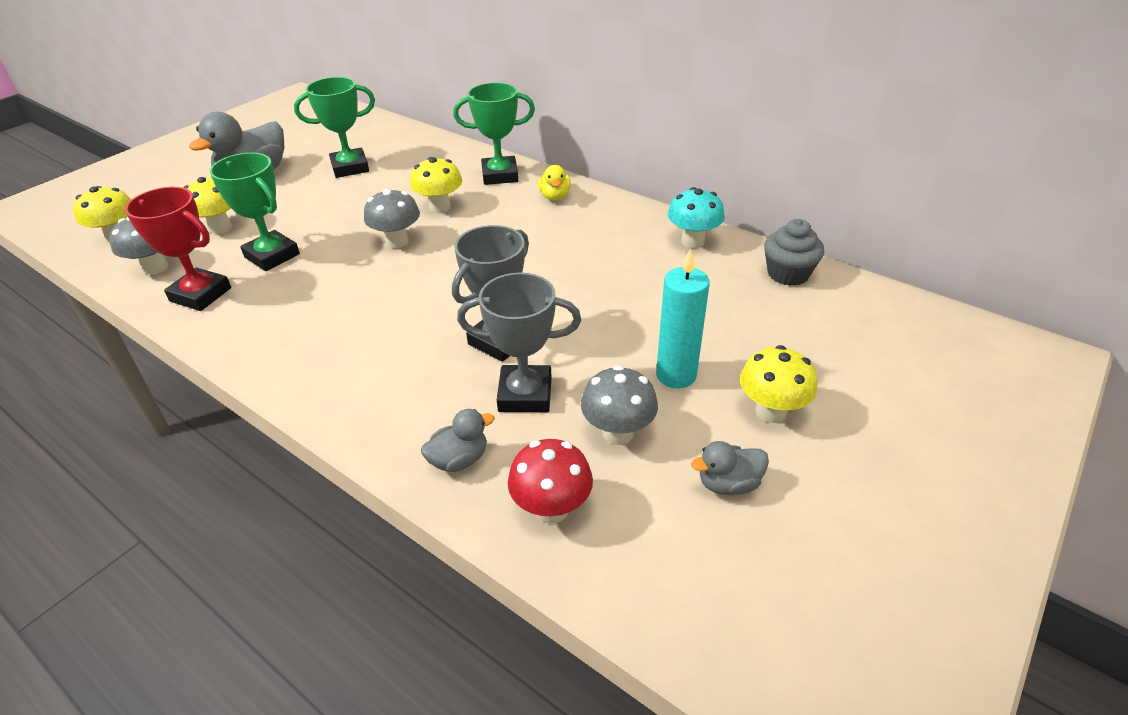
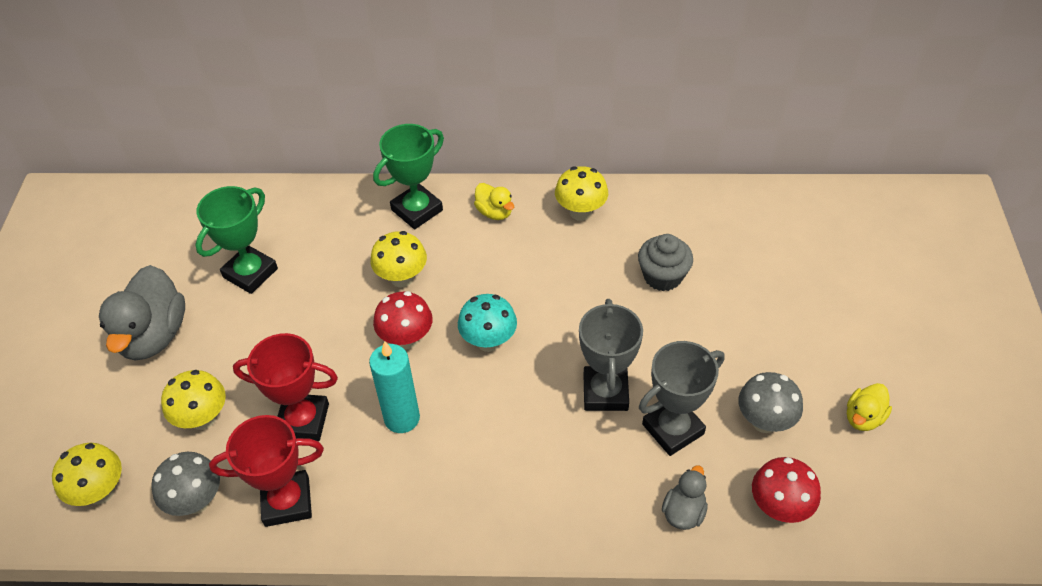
camera: 35 degrees left, 10 degrees up
green trophy [210,153,300,271] -> red trophy [233,333,338,441]
grey mushroom [364,189,420,248] -> red mushroom [373,291,433,349]
turquoise candle [656,248,710,389] -> turquoise candle moved to [369,341,420,433]
turquoise mushroom [668,187,725,248] -> turquoise mushroom moved to [458,294,517,352]
grey duck [691,441,769,495] -> yellow duck [847,383,892,431]
yellow mushroom [740,345,817,423] -> yellow mushroom moved to [555,166,608,221]
grey cupcake [764,219,824,286] -> grey cupcake moved to [638,234,693,291]

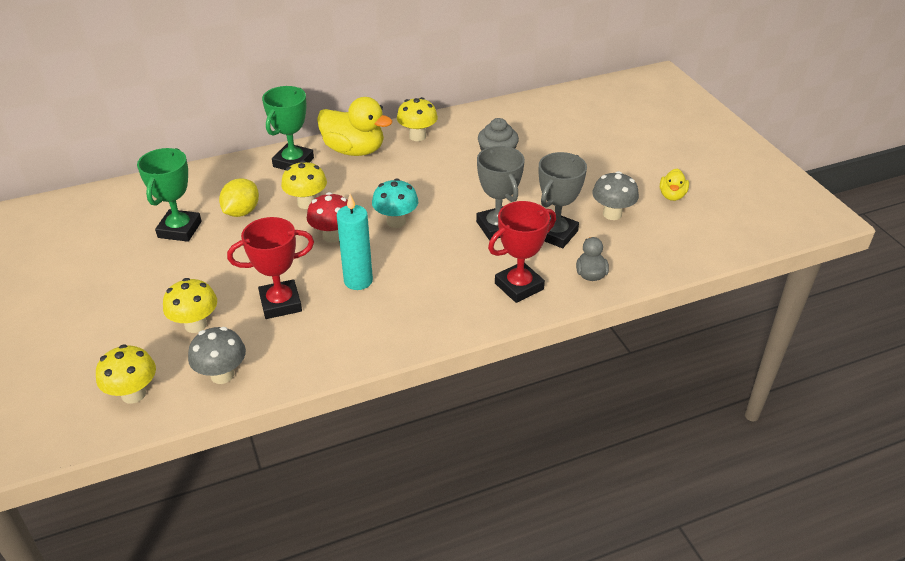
camera: 25 degrees left, 10 degrees down
grey duck [99,265,185,361] -> none
red trophy [209,415,324,527] -> red trophy moved to [488,201,556,303]
yellow duck [474,183,514,220] -> yellow duck [317,97,392,156], size x1.96
red mushroom [752,457,821,523] -> none
none -> yellow lemon [219,178,259,217]

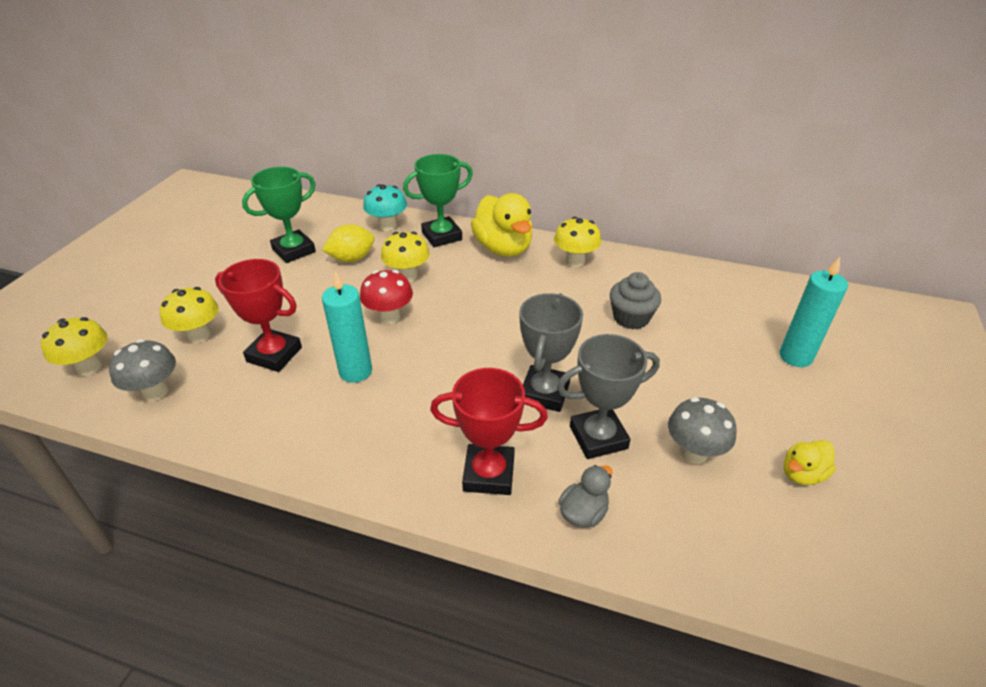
camera: 40 degrees right, 0 degrees up
turquoise mushroom [372,178,418,228] -> turquoise mushroom moved to [363,184,407,231]
none -> turquoise candle [779,257,848,367]

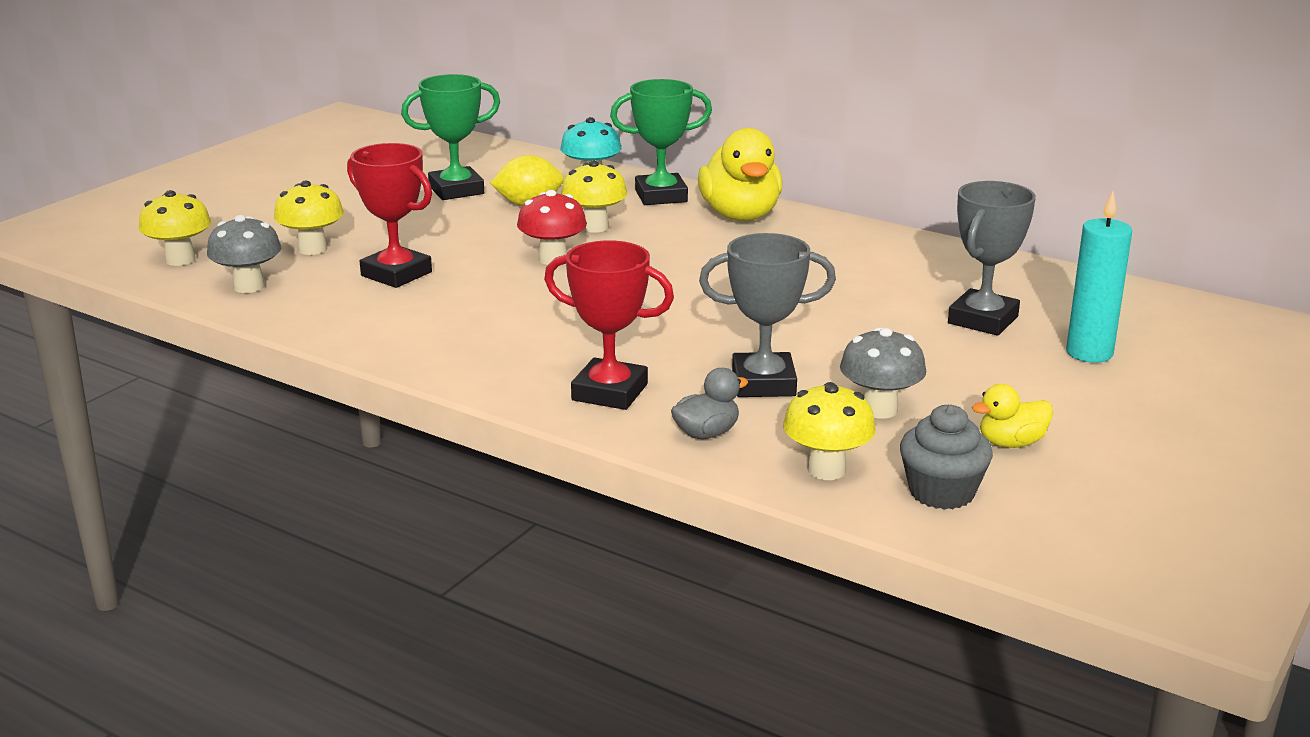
camera: 15 degrees right, 15 degrees down
turquoise candle [322,271,372,383] -> none
grey trophy [519,293,583,412] -> grey trophy moved to [948,181,1036,336]
yellow mushroom [554,217,601,267] -> yellow mushroom moved to [783,382,876,480]
grey cupcake [610,272,661,329] -> grey cupcake moved to [900,405,993,510]

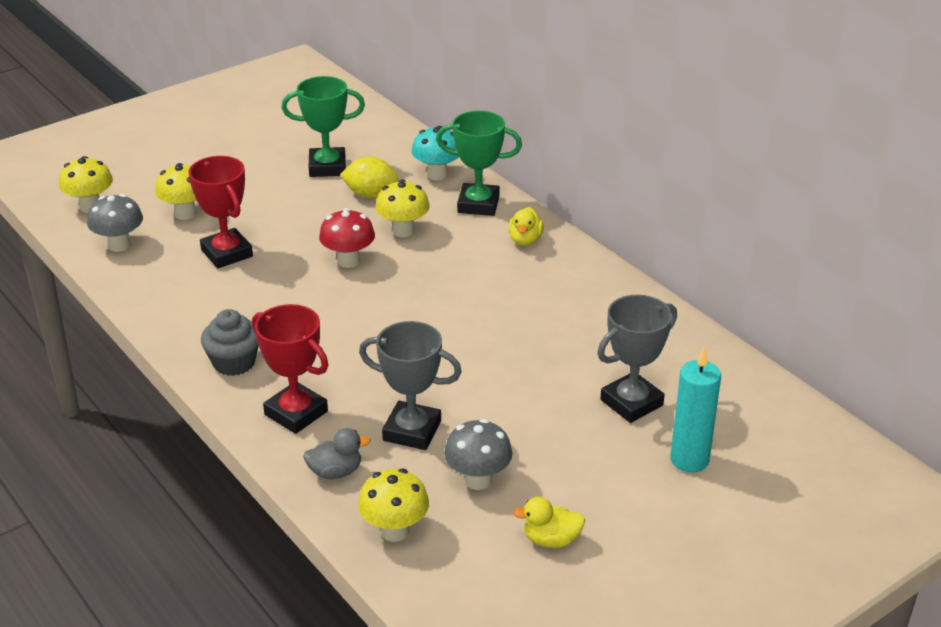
camera: 20 degrees right, 10 degrees up
yellow duck [698,128,782,221] -> yellow duck [508,207,544,246], size x0.51
grey cupcake [900,405,993,510] -> grey cupcake moved to [201,309,259,376]

